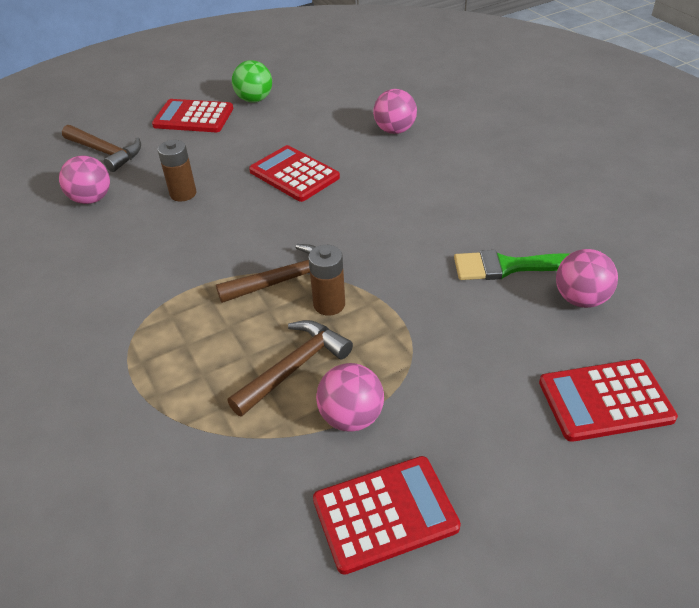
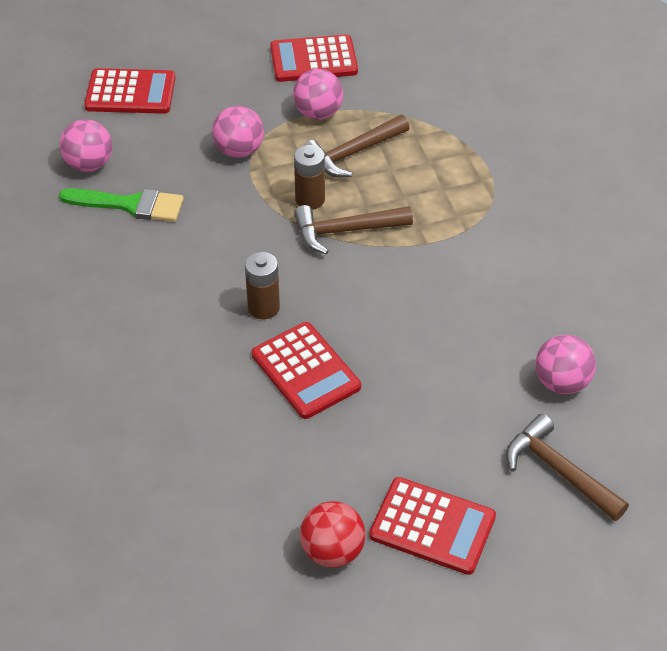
camera: 170 degrees left, 5 degrees up
brown battery [158,140,196,201] -> brown battery moved to [245,252,280,319]
green ball [232,60,272,102] -> red ball [300,501,366,568]
pink ball [373,89,417,134] -> pink ball moved to [212,106,264,158]

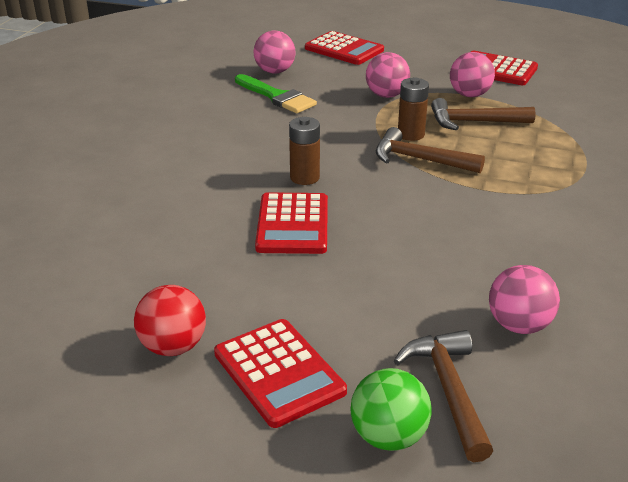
camera: 35 degrees right, 15 degrees down
none -> green ball [350,368,432,451]

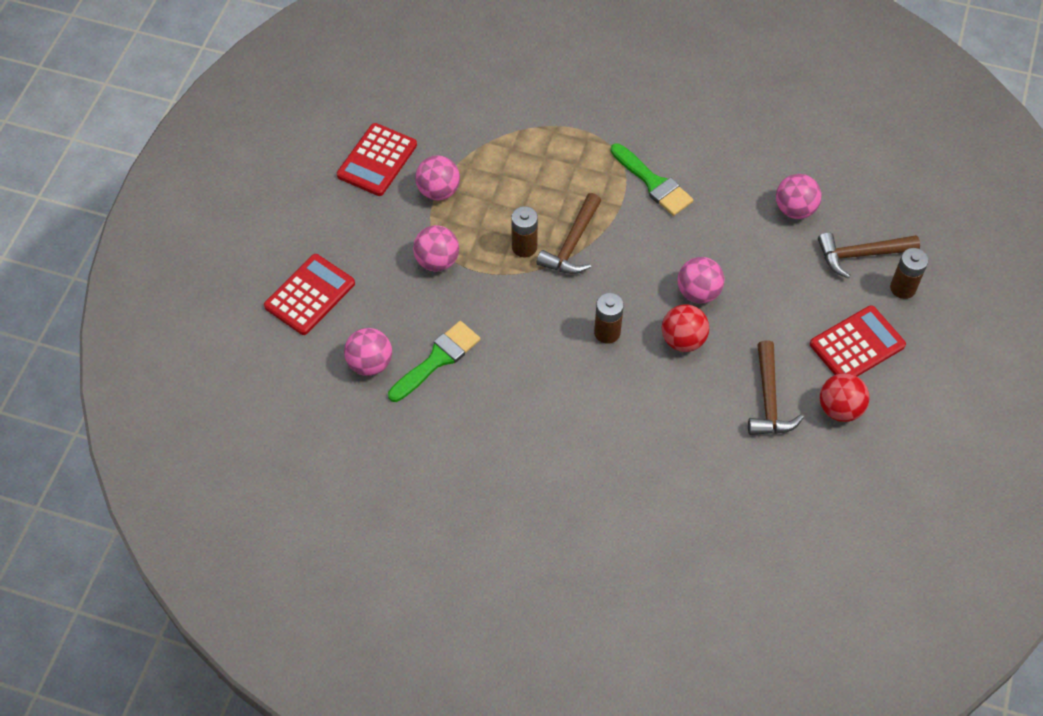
camera: 90 degrees left, 25 degrees up
red calculator [255,192,328,254] -> red ball [662,304,709,352]
green ball [350,368,432,451] -> brown battery [890,248,928,299]
brown hammer [431,98,536,130] -> brown hammer moved to [748,340,804,435]
none -> green brush [611,143,693,216]
none -> pink ball [678,257,725,304]

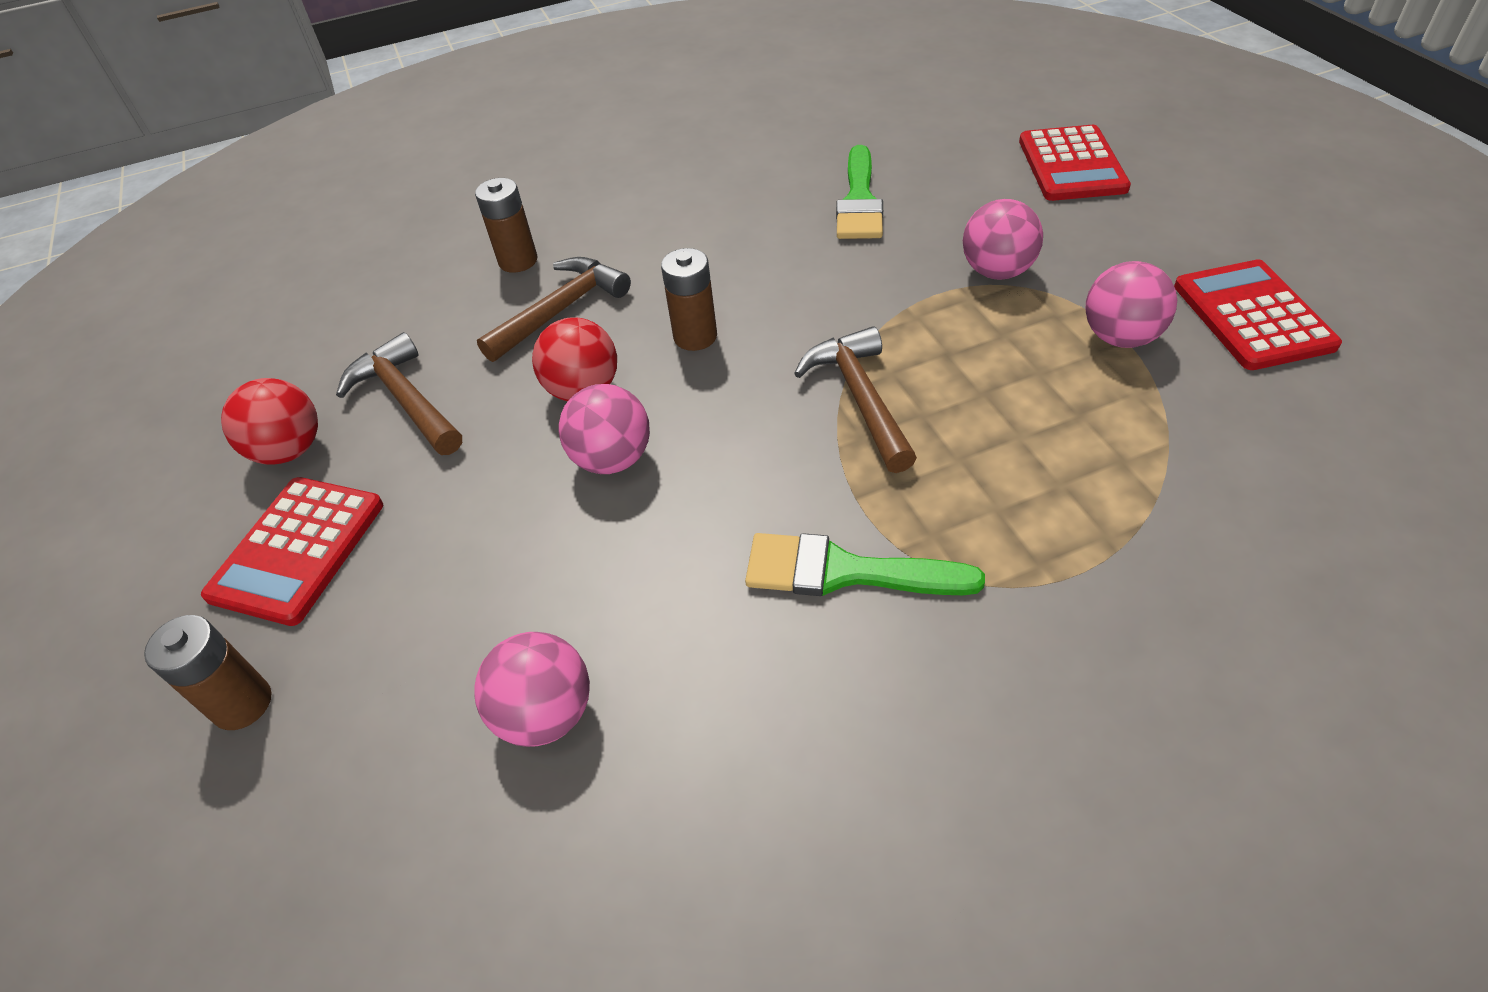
camera: 145 degrees right, 10 degrees down
pink ball [344,328,392,376] -> none
brown battery [511,206,538,257] -> brown battery moved to [475,178,537,273]
brown hammer [818,232,920,279] -> brown hammer moved to [477,257,631,362]

